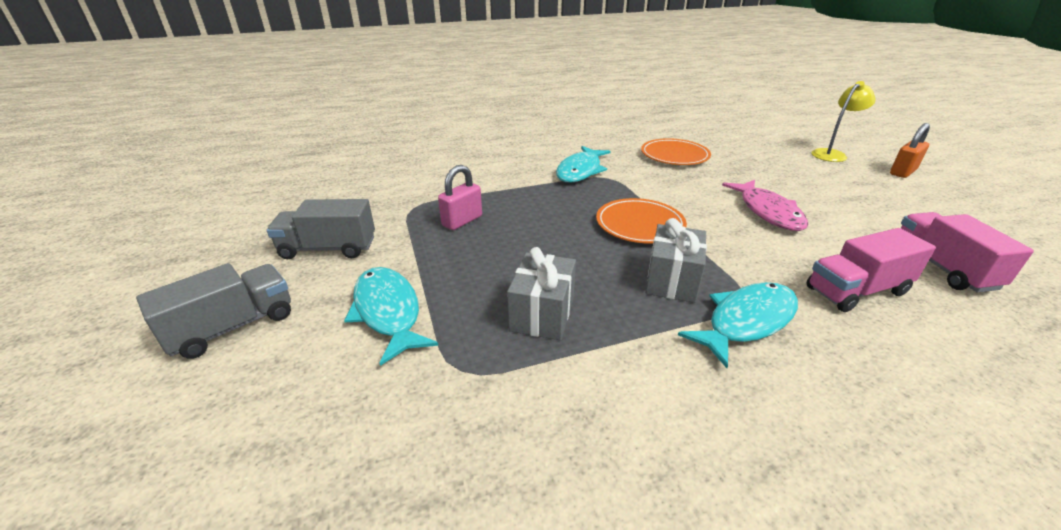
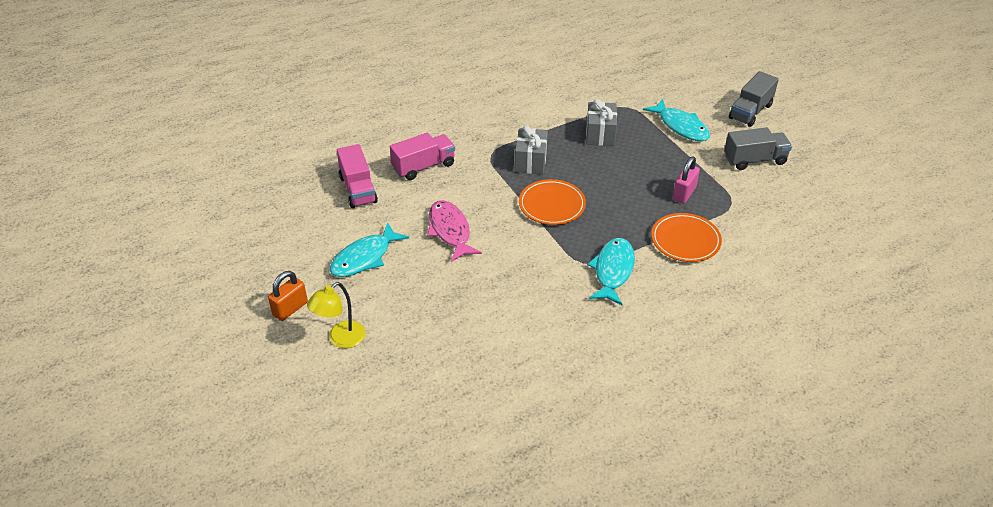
camera: 170 degrees right, 10 degrees up
orange plate [641,138,711,165] -> orange plate moved to [651,213,722,262]
turquoise fish [678,282,798,368] -> turquoise fish moved to [330,222,409,277]

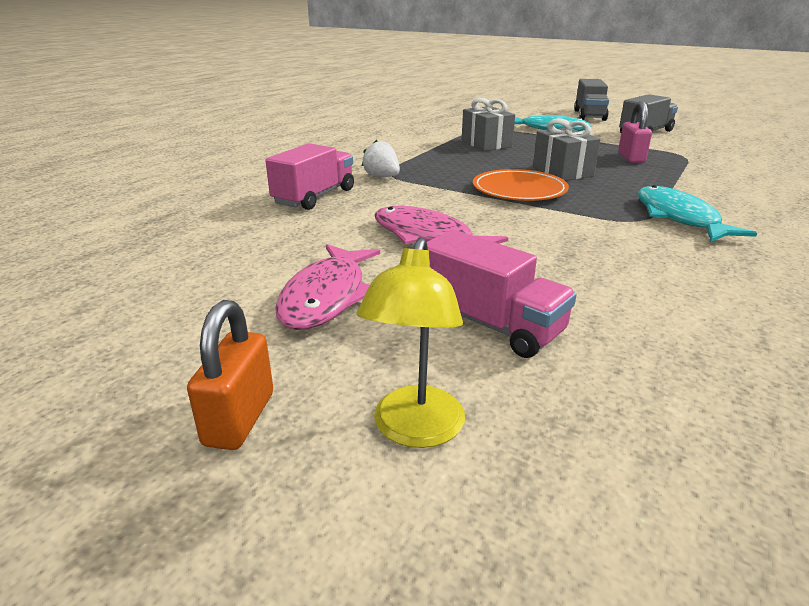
camera: 30 degrees left, 15 degrees down
turquoise fish [330,222,409,277] -> pink fish [275,244,380,330]
pink truck [337,144,378,208] -> pink truck moved to [427,230,577,358]
grey gift [515,125,548,174] -> grey gift moved to [533,118,600,181]
orange plate [651,213,722,262] -> none
none -> white strawberry [362,140,400,177]

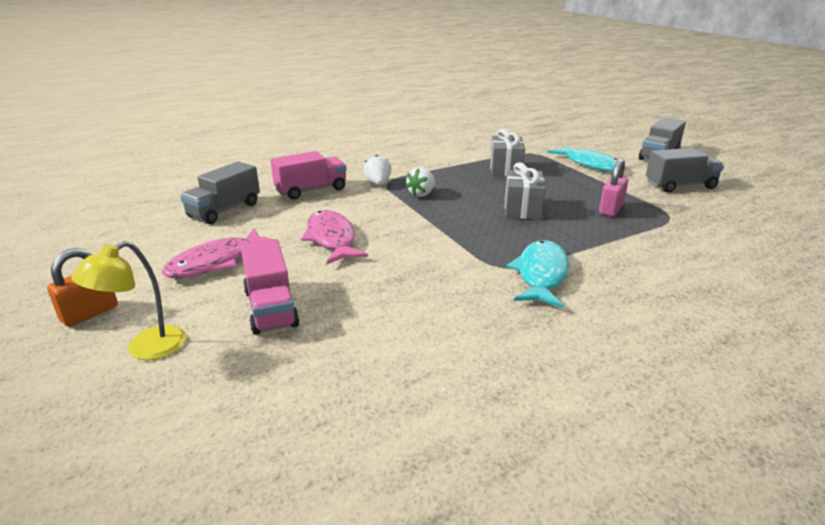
camera: 30 degrees right, 0 degrees up
orange plate [473,169,569,201] -> none
none -> grey truck [180,161,260,224]
none -> white strawberry [405,167,435,197]

